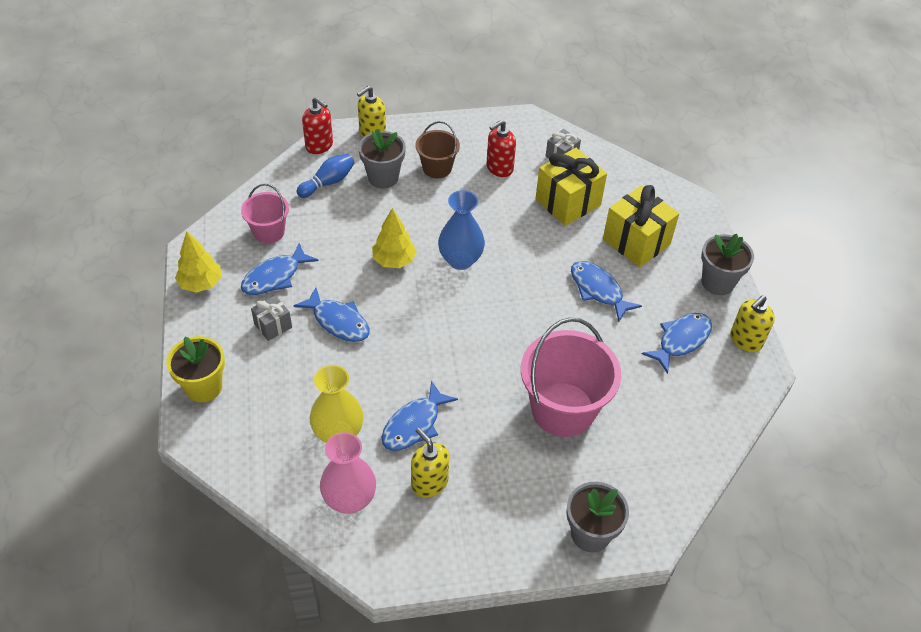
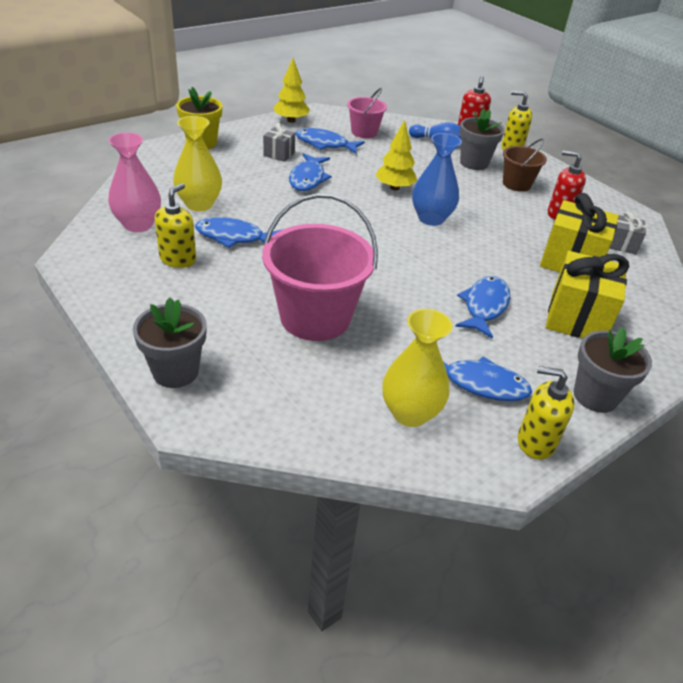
camera: 60 degrees right, 10 degrees down
none -> yellow vase [382,309,453,427]

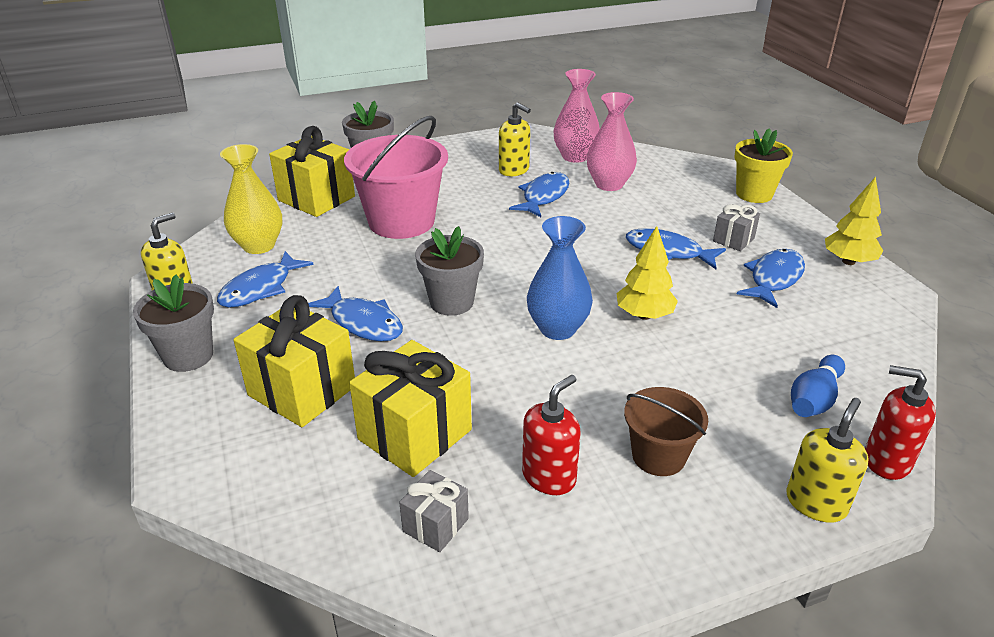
camera: 110 degrees right, 5 degrees down
yellow vase [173,116,222,211] -> pink vase [587,92,637,191]
pink bucket [347,88,387,138] -> none
grey flower pot [459,108,505,170] -> grey flower pot moved to [415,226,484,316]
none -> yellow gift [269,126,355,217]

